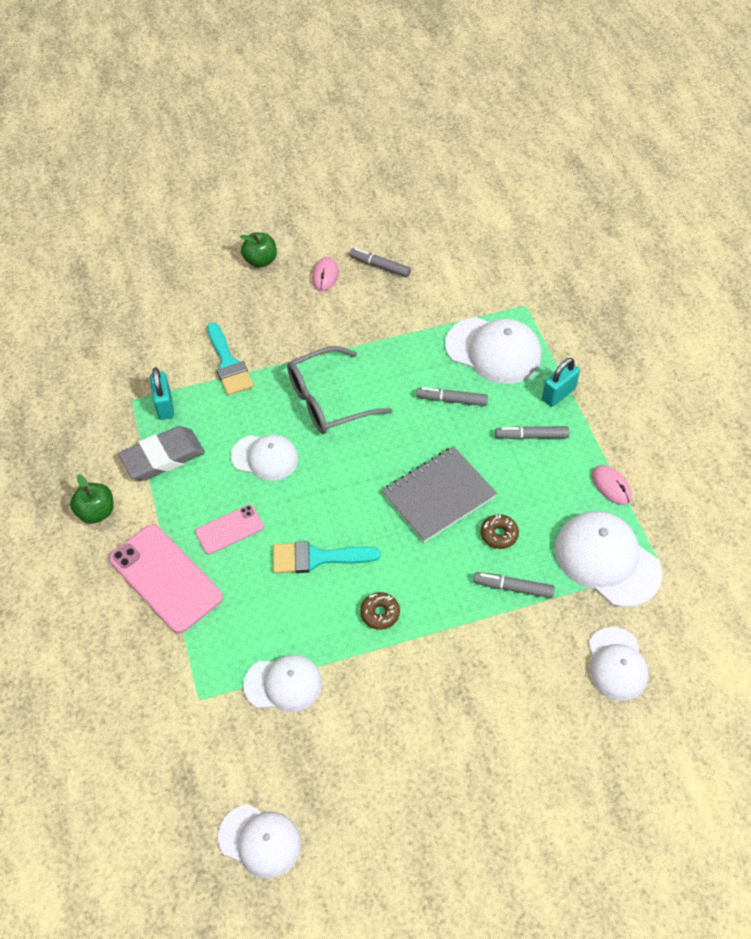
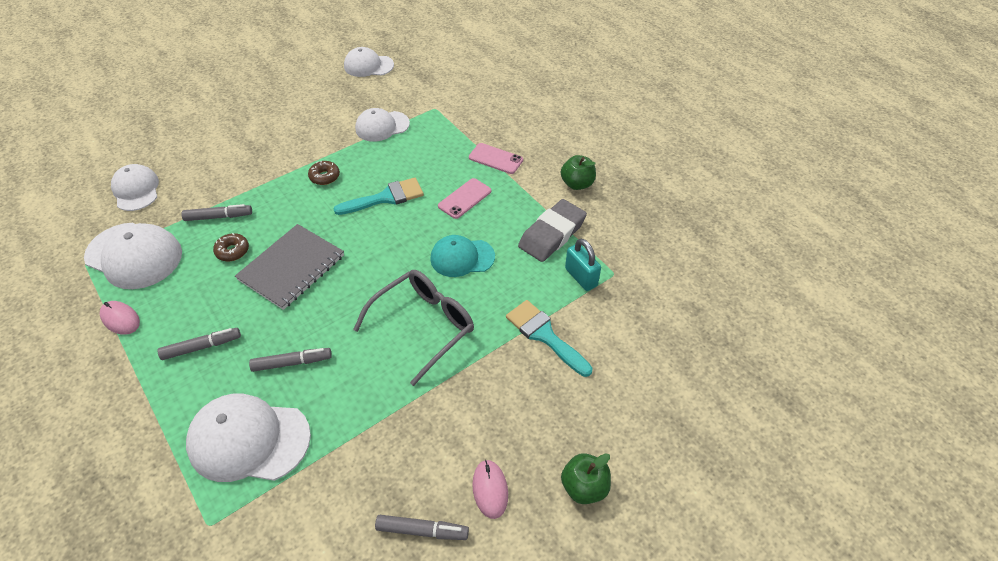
camera: 160 degrees right, 5 degrees down
pink phone [109,524,223,634] -> pink phone [469,143,523,174], size x0.56
white cap [231,434,299,481] -> turquoise cap [430,235,495,277]
turquoise padlock [542,358,580,407] -> none

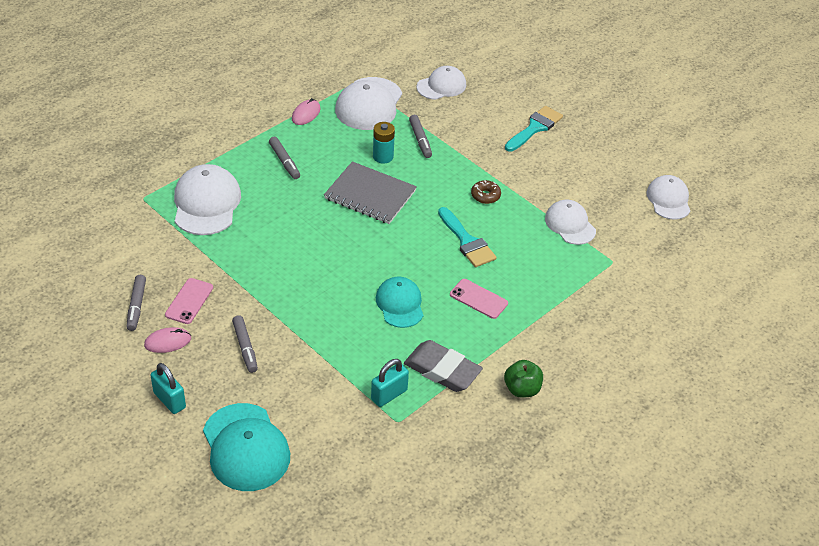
camera: 80 degrees right, 5 degrees down
brown donut [213,233,249,261] -> turquoise battery [373,122,395,164]
grey marker [249,348,332,372] -> grey marker moved to [232,315,258,373]
grey glasses [353,270,474,386] -> none
pink phone [469,143,523,174] -> pink phone moved to [165,278,213,324]
turquoise brush [506,300,592,377] -> turquoise brush moved to [505,106,563,152]
green apple [561,453,611,504] -> turquoise padlock [151,363,186,414]
none -> turquoise cap [203,403,290,491]

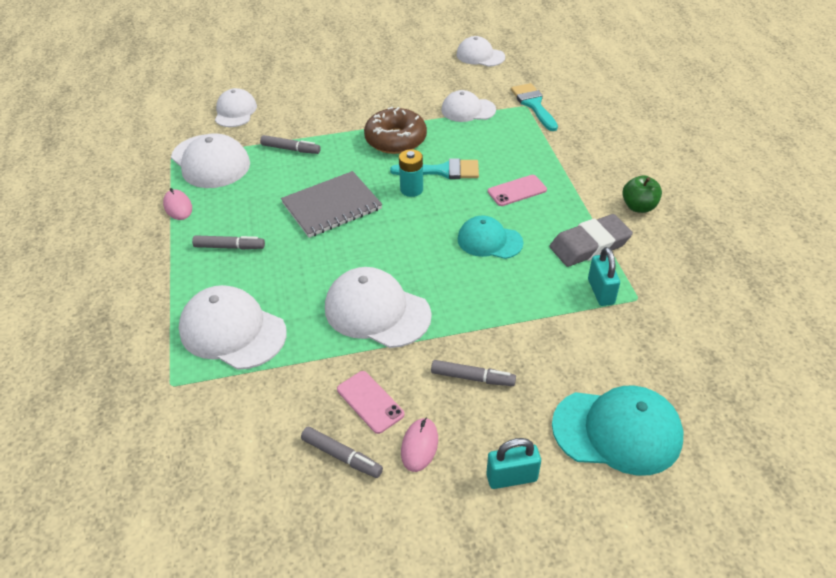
camera: 55 degrees left, 0 degrees up
turquoise battery [373,122,395,164] -> turquoise battery moved to [399,149,423,197]
brown donut [471,180,501,204] -> brown donut [364,107,427,154], size x2.07
turquoise brush [505,106,563,152] -> turquoise brush moved to [511,83,558,131]
none -> white cap [325,267,432,348]

